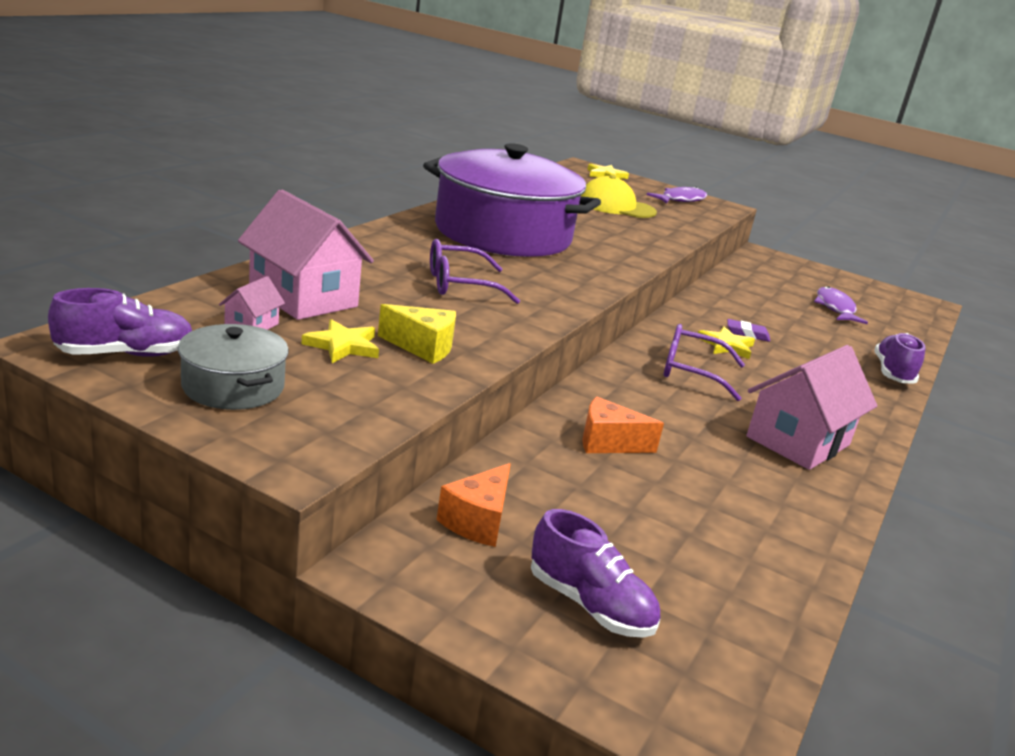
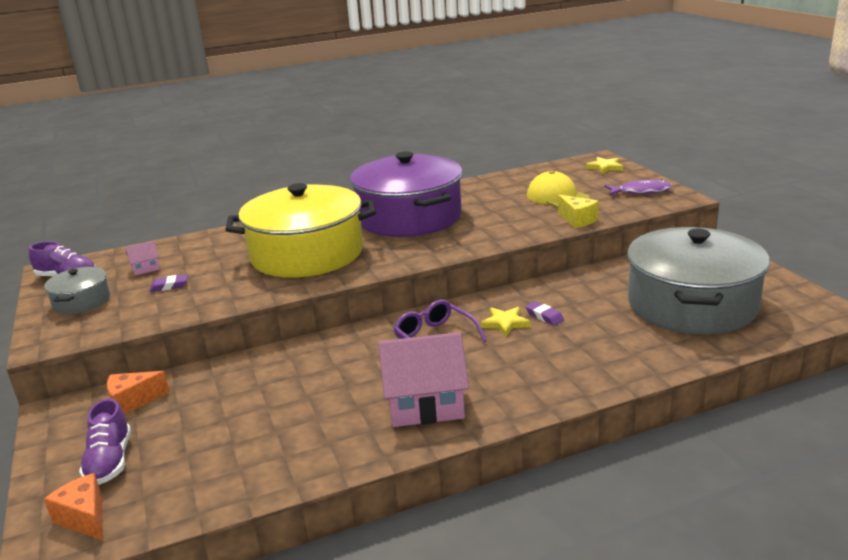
camera: 45 degrees right, 0 degrees up
pink house [238,190,374,320] -> none
yellow star [301,319,379,363] -> purple eraser [150,274,188,292]
yellow cheese [378,304,456,364] -> yellow cheese moved to [558,195,599,228]
purple glasses [430,239,520,304] -> yellow pot [225,183,376,278]
orange cheese [582,396,664,453] -> orange cheese moved to [44,473,103,540]
purple fish [814,286,868,324] -> grey pot [627,227,770,335]
purple shoe [874,333,926,384] -> none

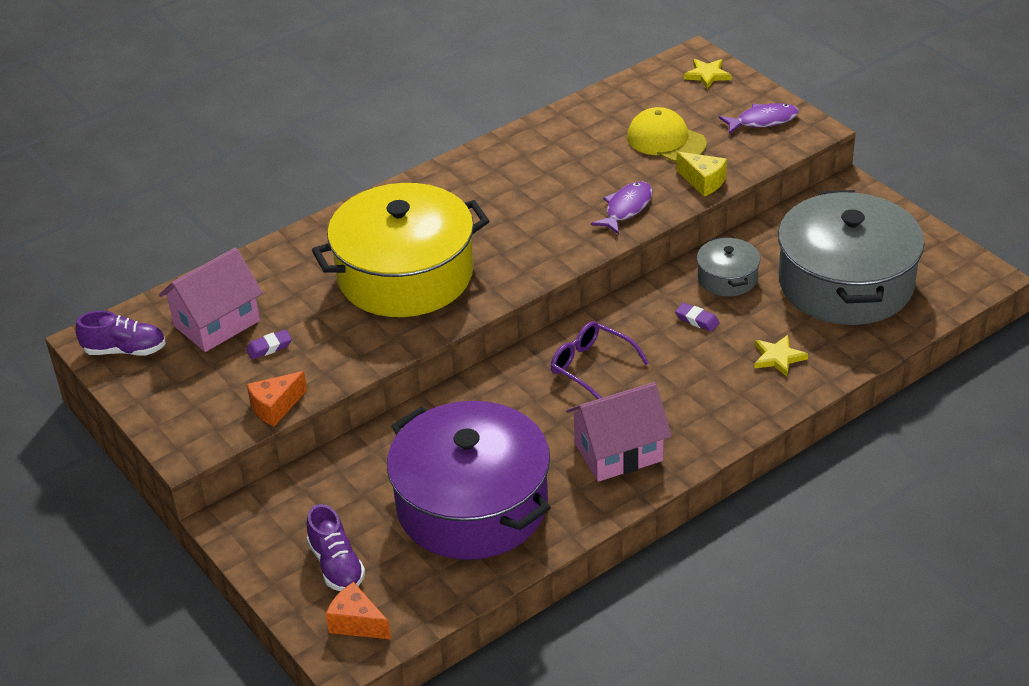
camera: 15 degrees left, 15 degrees up
grey pot [44,267,110,314] -> grey pot moved to [697,237,760,296]
orange cheese [107,371,170,414] -> orange cheese moved to [247,371,307,426]
pink house [125,241,160,276] -> pink house [159,248,263,352], size x2.26
purple pot [350,151,462,237] -> purple pot moved to [387,401,551,560]
yellow star [480,307,531,337] -> yellow star moved to [754,335,808,377]
none -> purple fish [591,181,653,235]

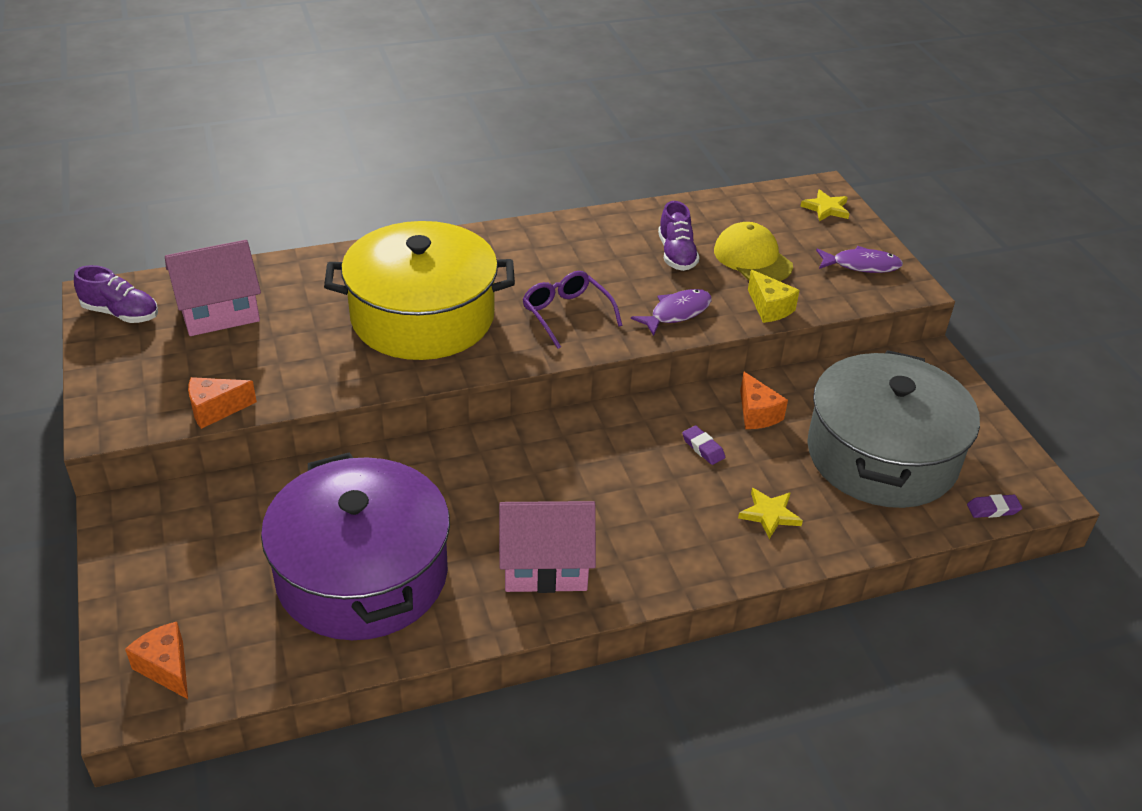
camera: 15 degrees right, 0 degrees up
purple eraser [246,330,292,359] -> purple eraser moved to [967,494,1022,518]
purple shoe [307,504,365,591] -> purple shoe moved to [658,201,699,271]
purple glasses [551,321,649,399] -> purple glasses moved to [522,271,623,349]
grey pot [697,237,760,296] -> orange cheese [740,372,788,429]

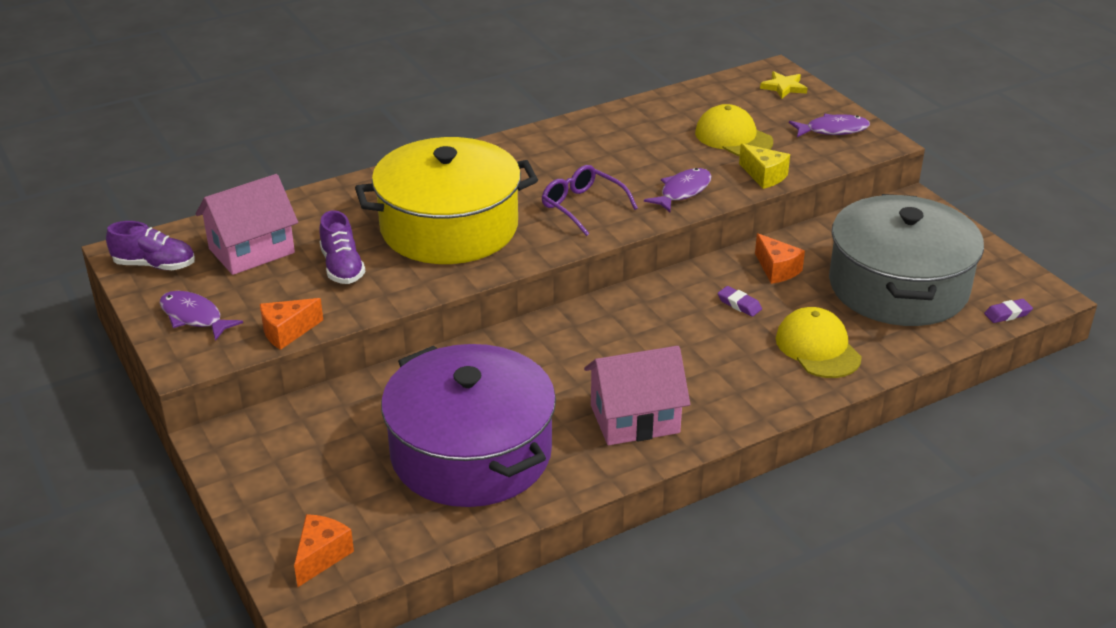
camera: 10 degrees left, 5 degrees down
orange cheese [125,622,188,699] -> orange cheese turned 75 degrees clockwise [294,514,354,587]
purple shoe [658,201,699,271] -> purple shoe moved to [319,210,365,284]
yellow star [738,488,803,539] -> yellow cap [776,307,862,378]
none -> purple fish [160,291,243,341]

